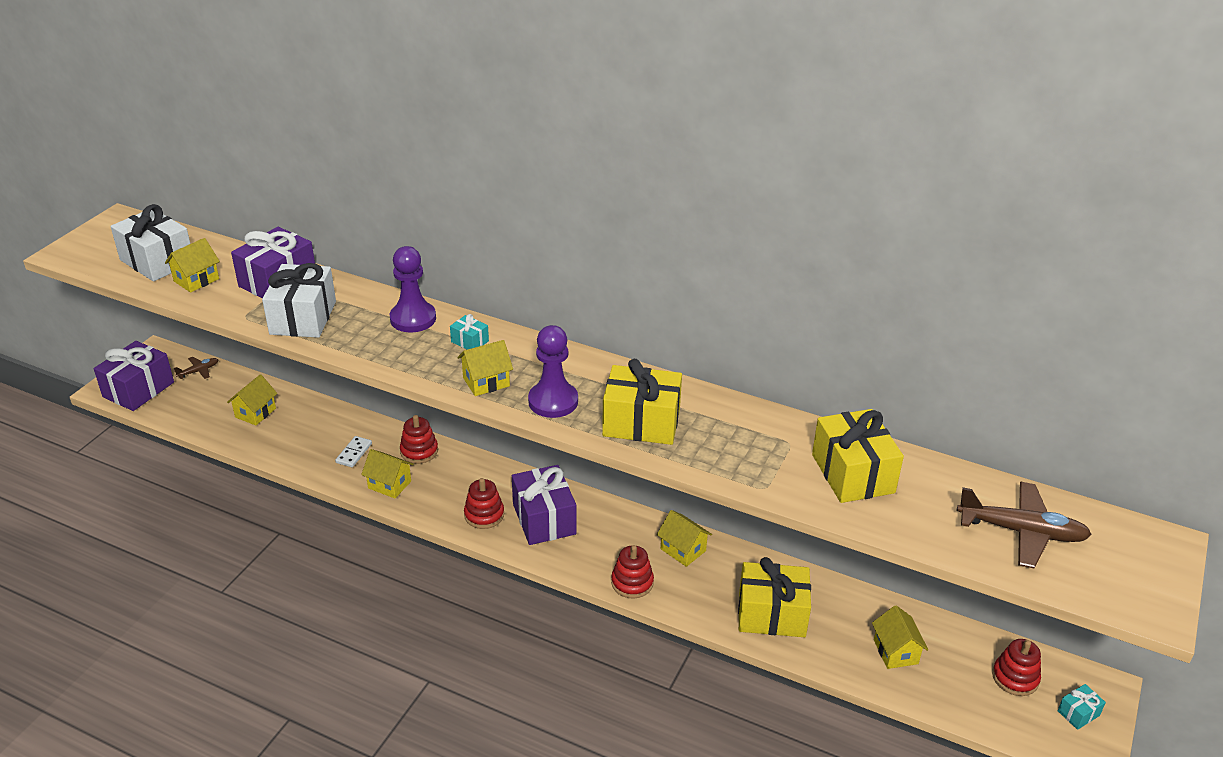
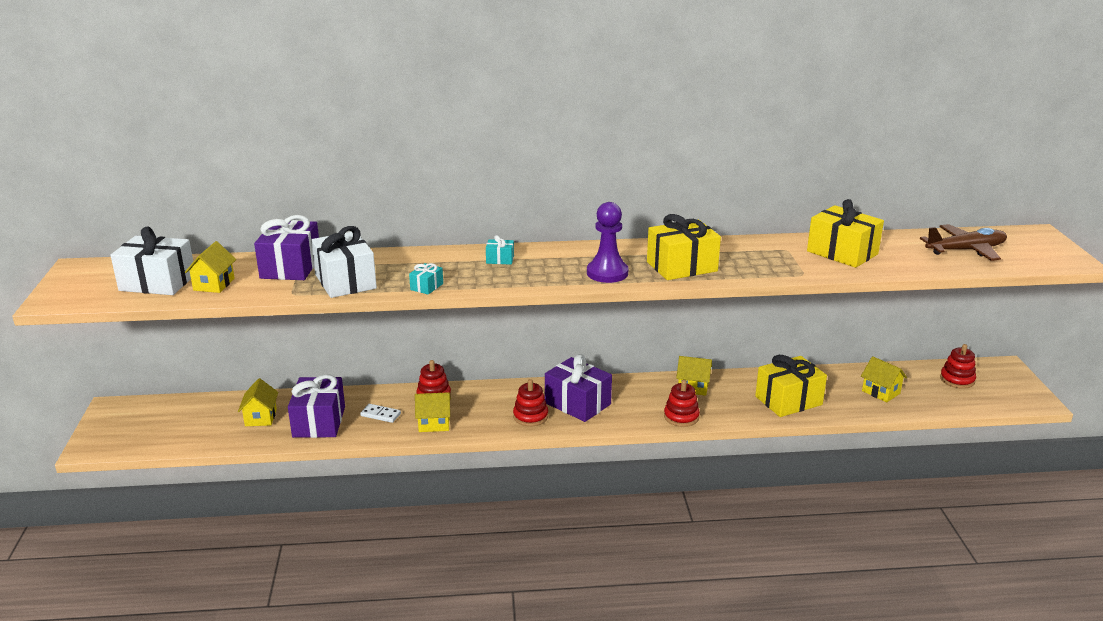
camera: 30 degrees left, 10 degrees down
purple gift [94,341,174,411] -> purple gift moved to [288,374,345,438]
brown plane [174,357,218,379] -> none
white domino [335,436,372,467] -> white domino turned 60 degrees counterclockwise [360,404,401,423]
purple pawn [390,246,436,332] -> none
yellow house [458,340,513,396] -> none
turquoise gift [1058,684,1106,730] -> turquoise gift moved to [409,263,443,295]

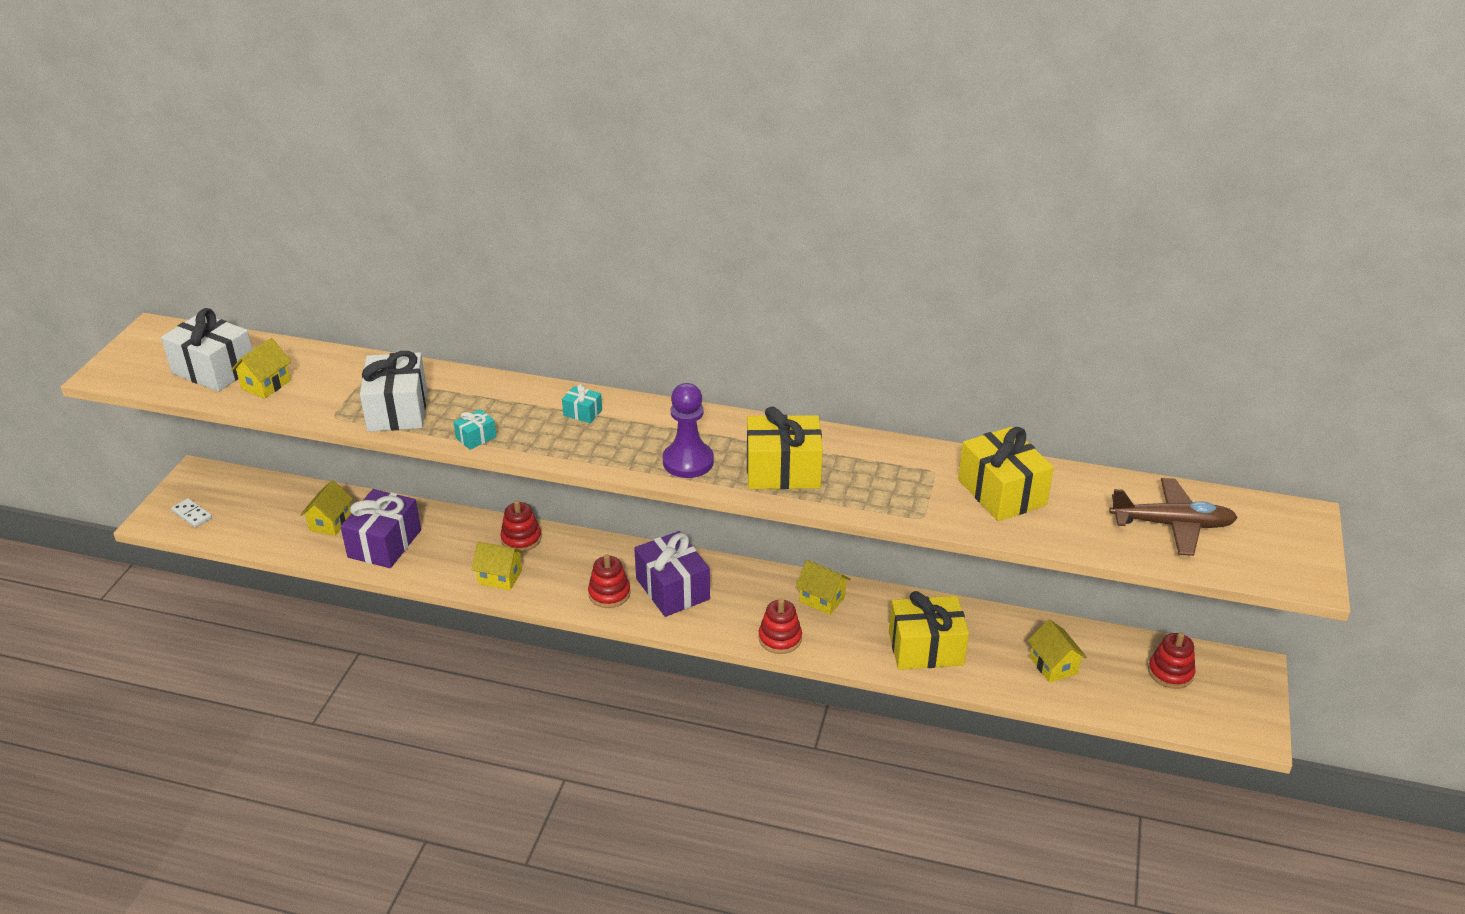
camera: 20 degrees right, 10 degrees up
purple gift [254,215,319,280] -> none
white domino [360,404,401,423] -> white domino moved to [171,498,212,528]

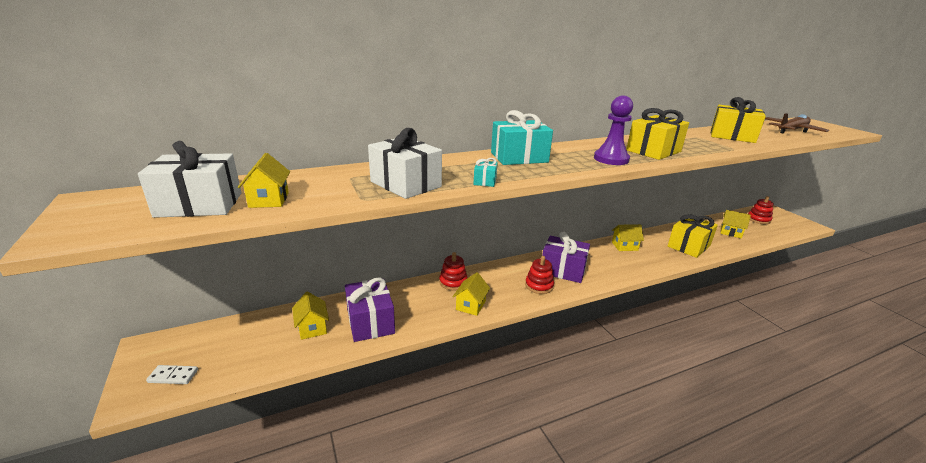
camera: 40 degrees left, 10 degrees down
yellow house [472,541,524,590] -> yellow house turned 45 degrees counterclockwise [453,272,490,316]
turquoise gift [562,384,602,423] -> turquoise gift [491,110,553,165], size x2.18
red stacking toy [758,599,802,654] -> none

